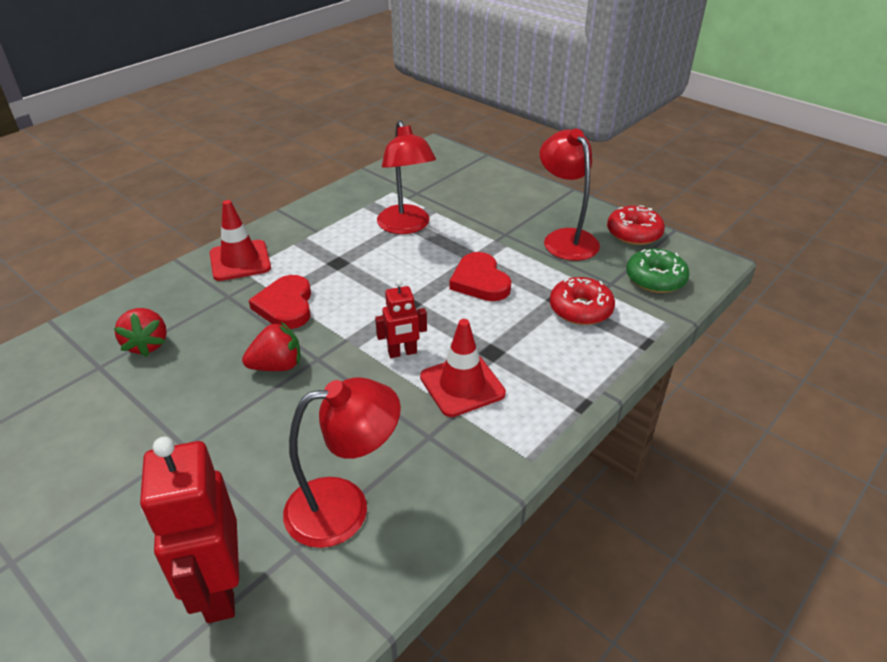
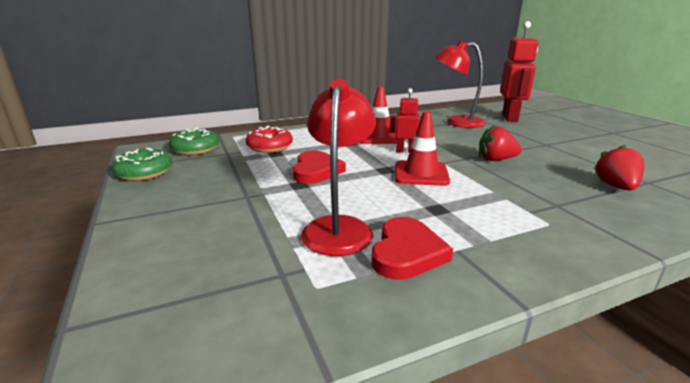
camera: 155 degrees left, 15 degrees down
red traffic cone [210,200,271,281] -> red traffic cone moved to [395,111,450,186]
red heart [249,275,311,329] -> red heart moved to [371,217,453,280]
red lamp [540,129,600,261] -> none
red donut [607,205,665,245] -> green donut [111,148,172,181]

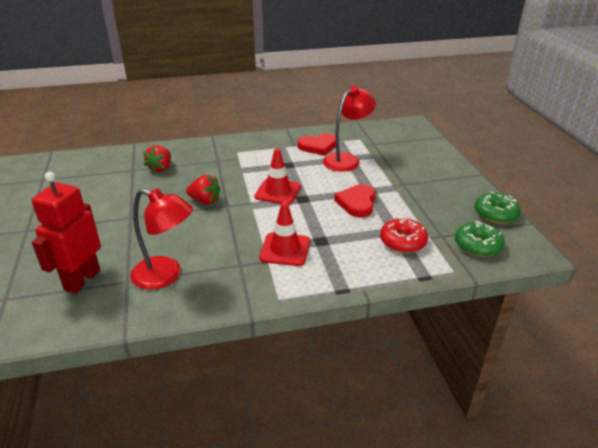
camera: 170 degrees left, 10 degrees up
red lamp [301,79,376,256] -> red lamp turned 150 degrees counterclockwise [323,86,376,172]
red heart [371,217,453,280] -> red heart turned 135 degrees counterclockwise [297,133,336,156]
red robot [390,88,421,153] -> none

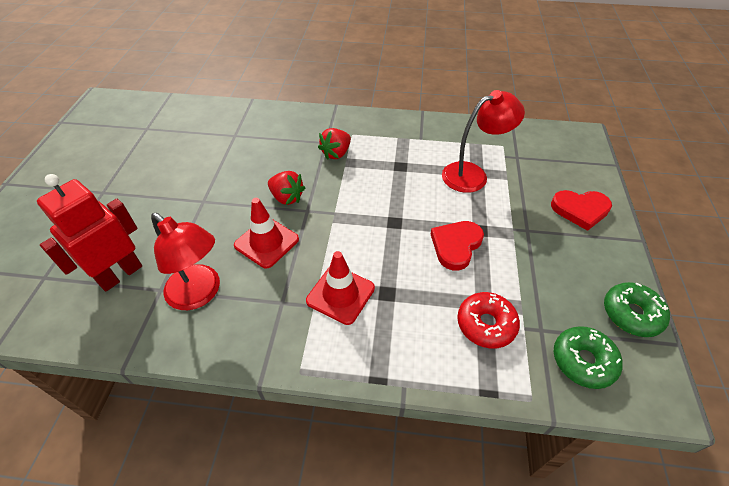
camera: 20 degrees right, 15 degrees up
red strawberry [143,145,171,173] -> red strawberry moved to [318,128,351,160]
red traffic cone [254,148,301,205] -> red traffic cone moved to [234,198,299,268]
red heart [297,133,336,156] -> red heart moved to [551,190,612,231]

